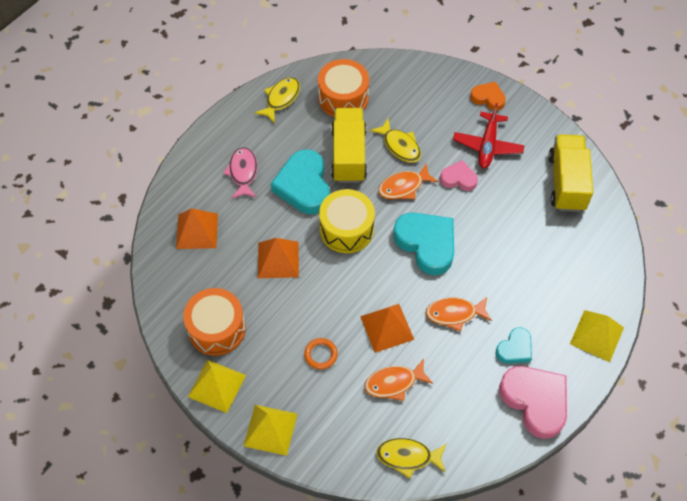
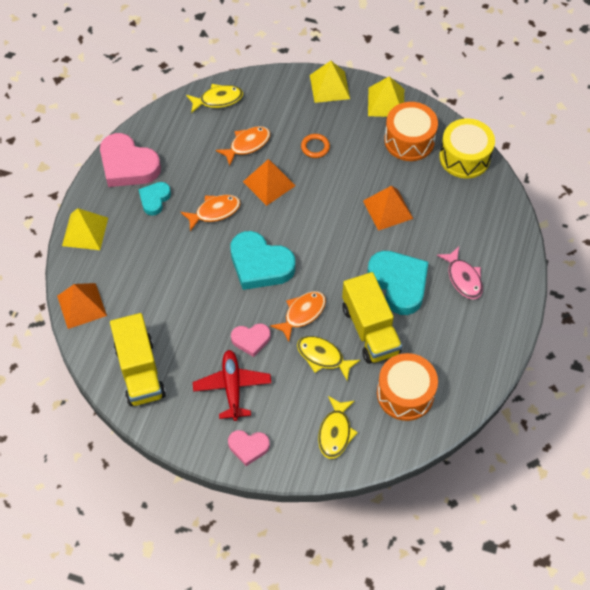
camera: 160 degrees right, 0 degrees up
orange pyramid [176,208,218,249] -> orange pyramid moved to [57,283,107,329]
yellow fish [255,77,300,124] -> yellow fish moved to [318,396,358,459]
yellow drum [319,189,375,253] -> yellow drum moved to [439,118,495,179]
orange heart [470,82,506,111] -> pink heart [228,430,270,466]

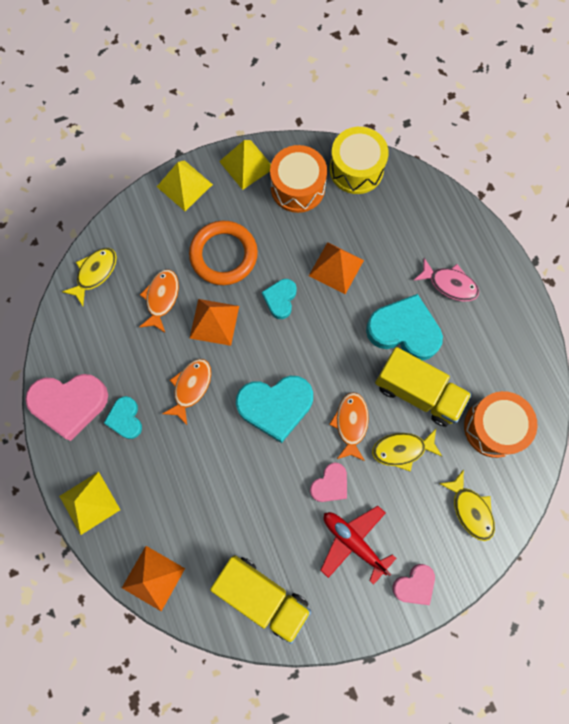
camera: 40 degrees left, 15 degrees up
orange ring [301,134,330,158] -> orange ring [189,221,258,285], size x2.11
none -> turquoise heart [262,279,297,319]

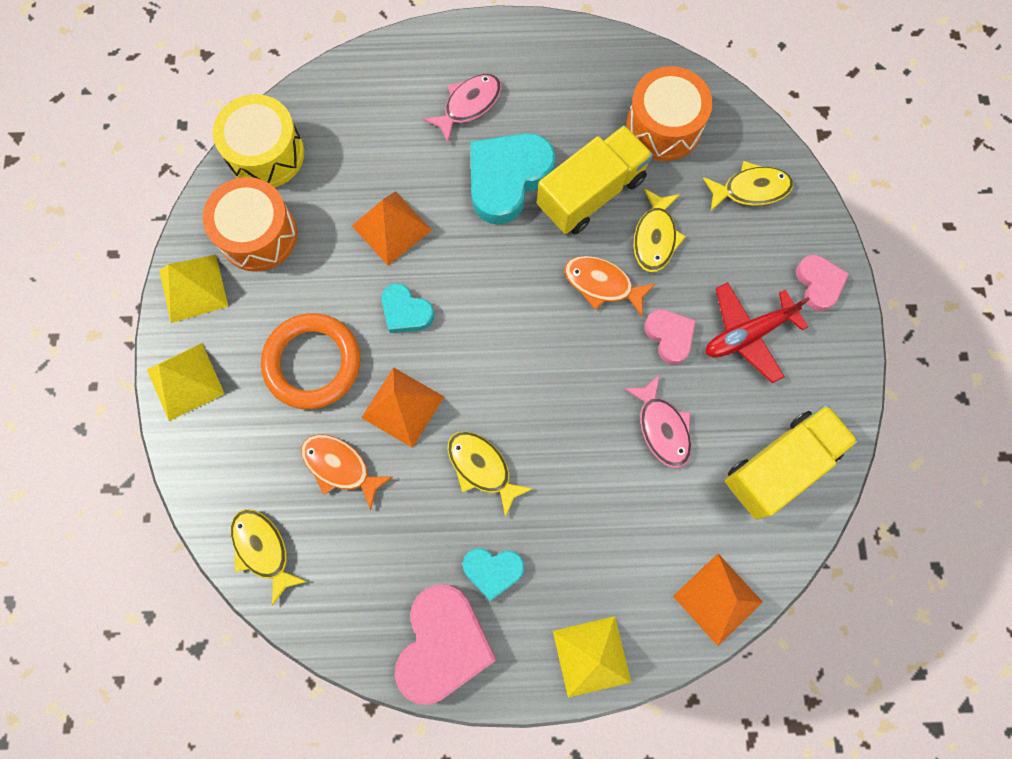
camera: 70 degrees left, 0 degrees up
orange fish [162,359,211,425] -> yellow fish [447,431,533,517]
turquoise heart [236,376,313,443] -> none
none -> pink fish [624,374,691,468]

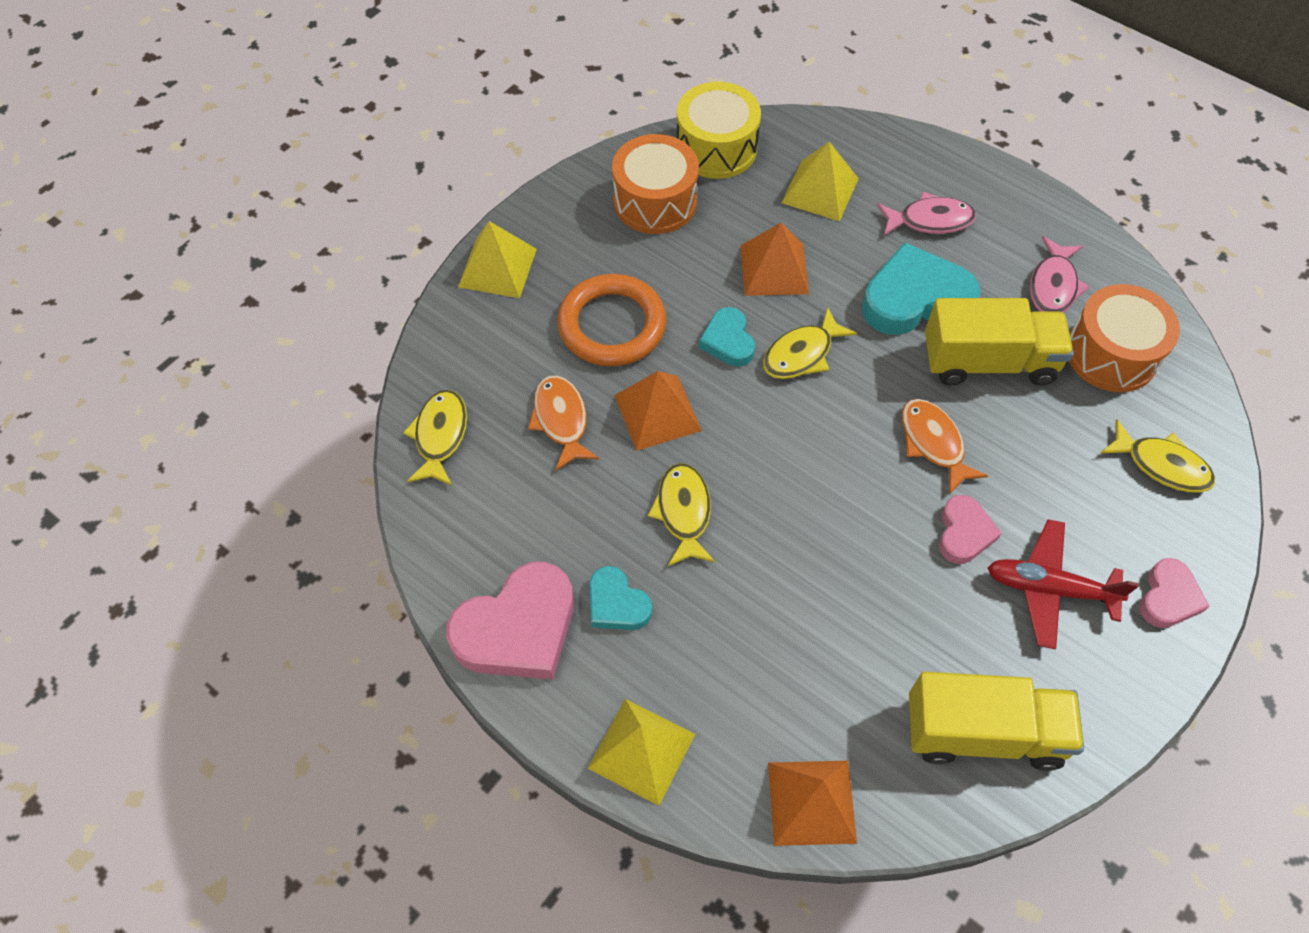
camera: 40 degrees right, 15 degrees down
yellow pyramid [159,255,228,323] -> yellow pyramid moved to [781,142,859,221]
pink fish [624,374,691,468] -> pink fish moved to [1030,236,1090,313]
yellow fish [634,188,686,272] -> yellow fish moved to [763,307,857,379]

